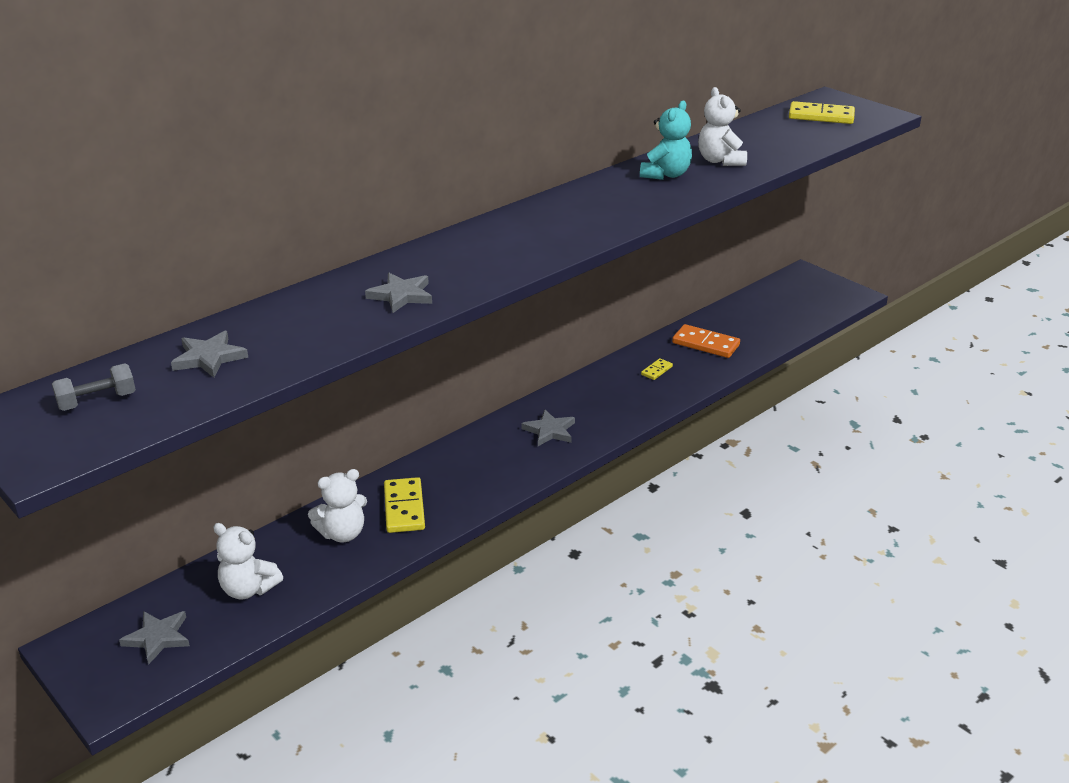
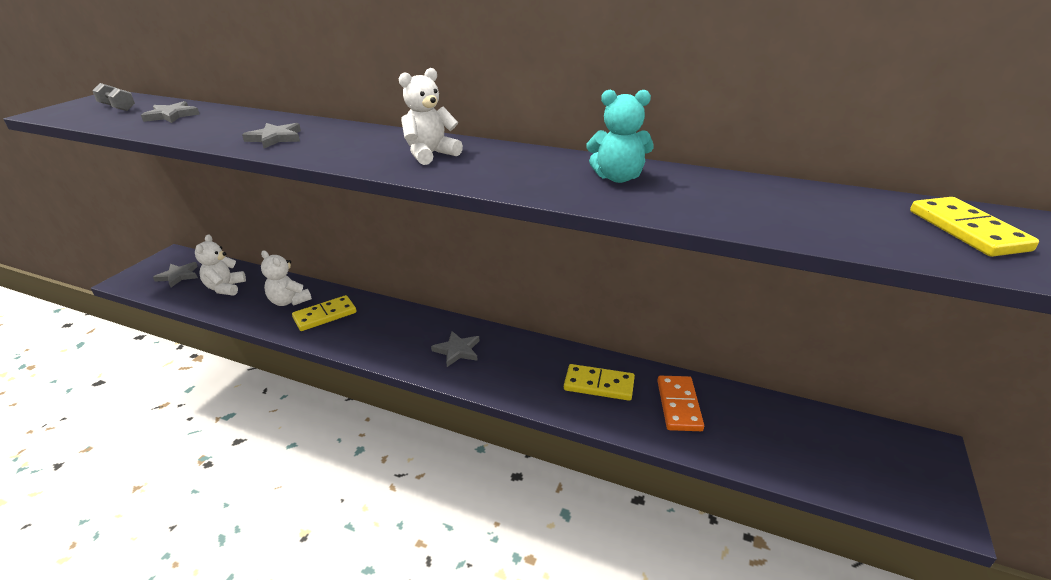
camera: 65 degrees right, 0 degrees up
yellow domino [641,358,673,380] -> yellow domino [564,364,635,401], size x1.92
white teddy bear [698,87,747,166] -> white teddy bear moved to [399,68,463,165]

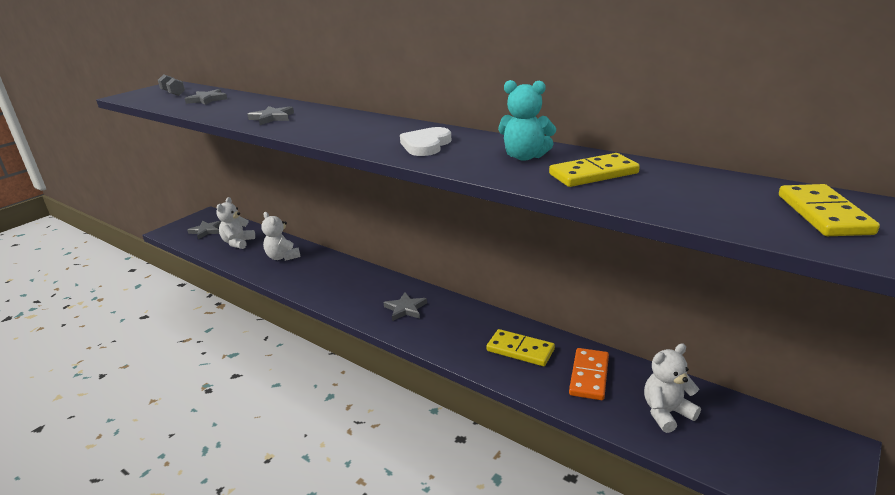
camera: 15 degrees right, 5 degrees down
yellow domino [292,295,356,331] -> yellow domino moved to [549,153,640,187]
white teddy bear [399,68,463,165] -> white teddy bear moved to [644,343,701,433]
none -> white heart [400,127,452,156]

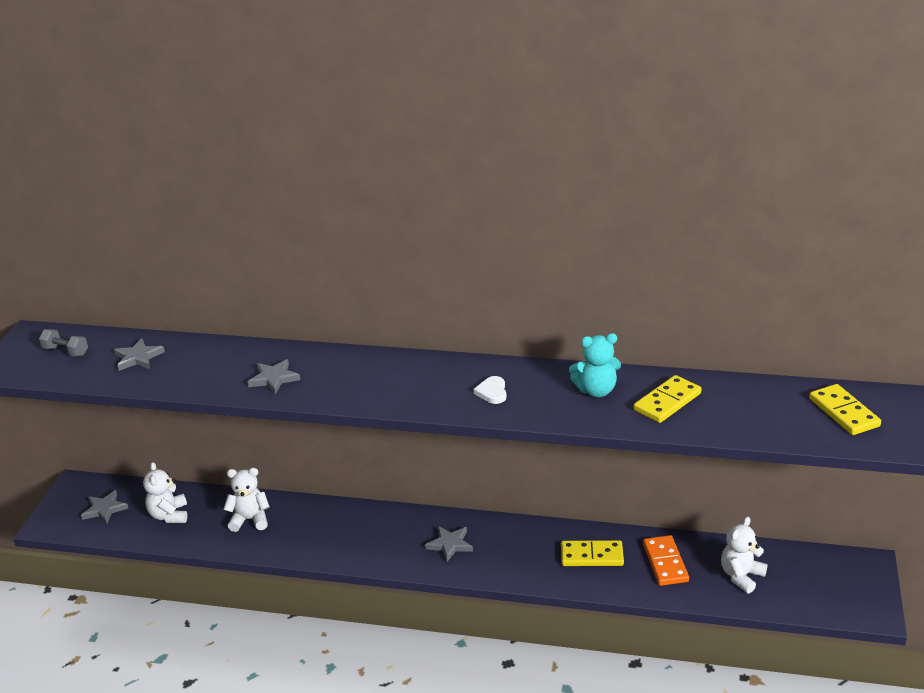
camera: 25 degrees left, 5 degrees up
white teddy bear [261,212,300,261] -> white teddy bear turned 150 degrees clockwise [223,468,270,532]
white heart [400,127,452,156] -> white heart [473,376,506,404], size x0.67

